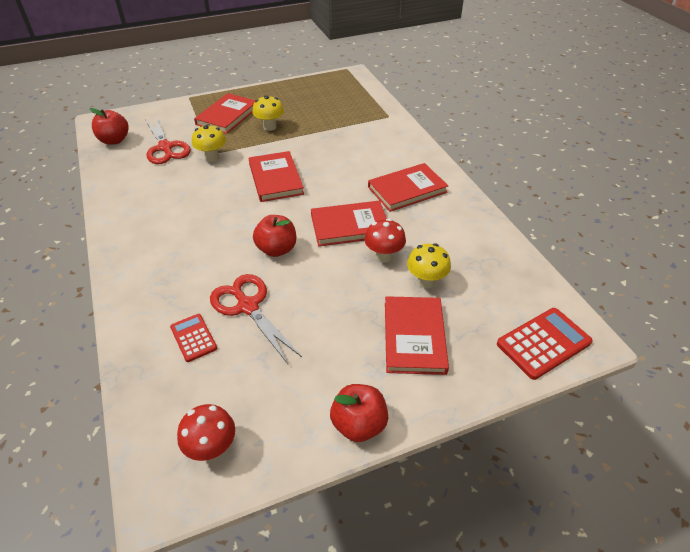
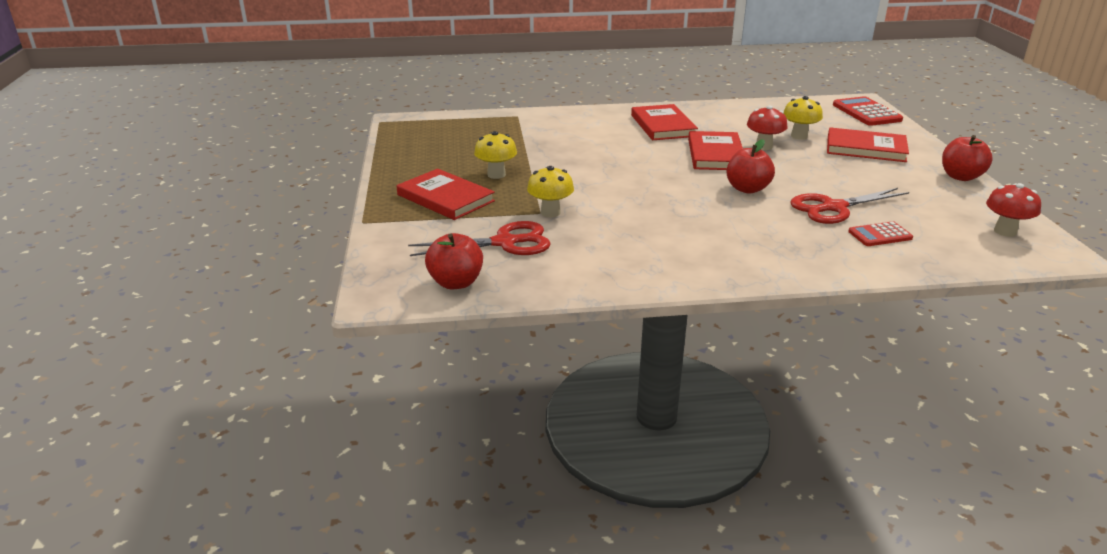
camera: 75 degrees left, 15 degrees down
red book [249,151,304,202] -> none

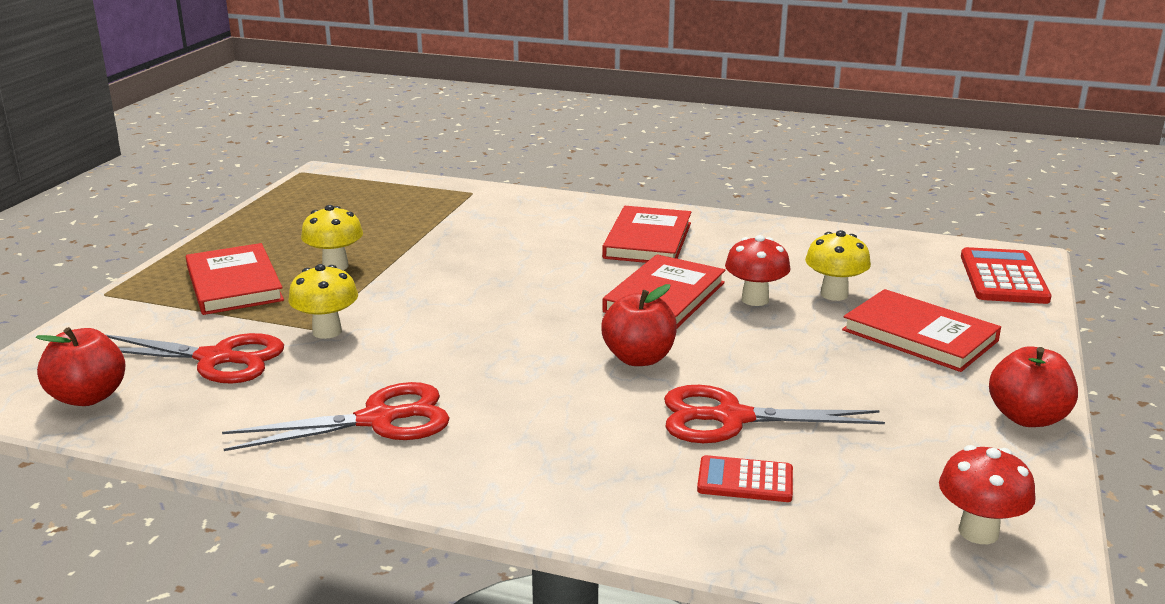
camera: 25 degrees right, 5 degrees down
none -> red scissors [222,382,449,451]

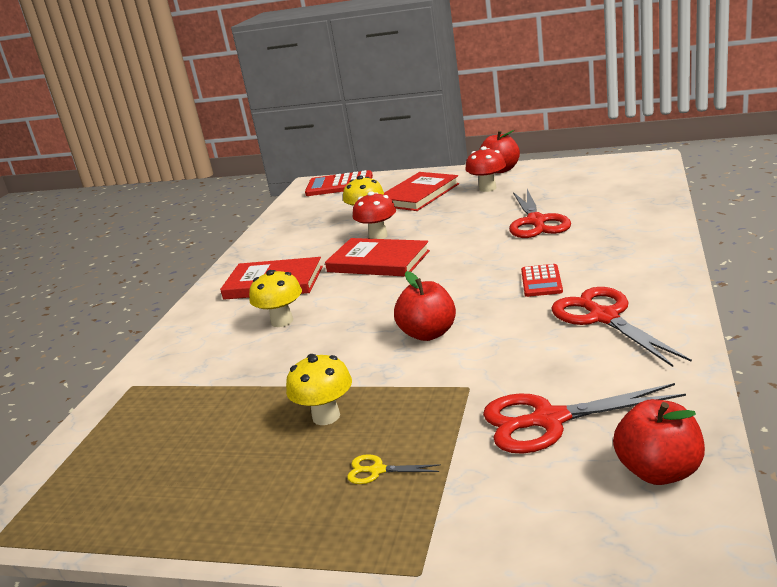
camera: 90 degrees left, 0 degrees up
red scissors [106,333,284,384] -> red scissors turned 105 degrees counterclockwise [483,383,686,454]
red book [186,243,284,315] -> yellow scissors [347,454,441,484]
yellow mushroom [288,264,358,339] -> yellow mushroom moved to [249,270,302,327]
red apple [601,284,677,366] -> red apple moved to [394,271,456,341]
red calculator [697,455,793,502] -> red calculator moved to [521,264,563,297]
red mushroom [939,445,1036,544] -> red mushroom moved to [465,146,506,192]

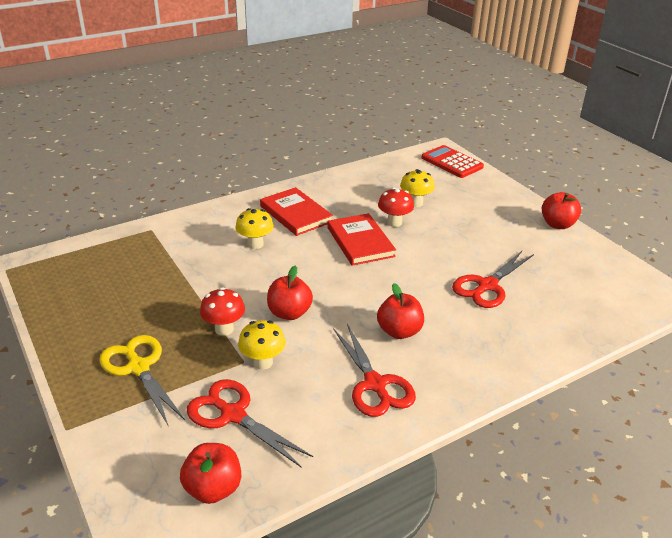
camera: 40 degrees right, 10 degrees up
yellow mushroom [286,354,352,425] -> yellow mushroom moved to [238,320,286,370]
yellow scissors [347,454,441,484] -> yellow scissors [99,335,185,425], size x2.22
red book [384,172,459,211] -> none
red mushroom [465,146,506,192] -> red mushroom moved to [200,287,245,336]
red calculator [521,264,563,297] -> red apple [377,283,424,339]
red scissors [551,287,692,367] -> red scissors turned 135 degrees clockwise [333,324,416,417]

